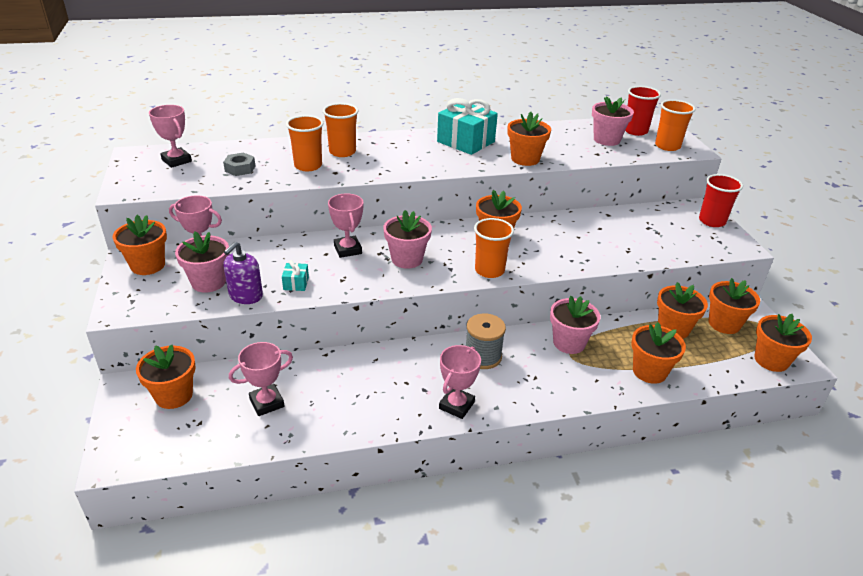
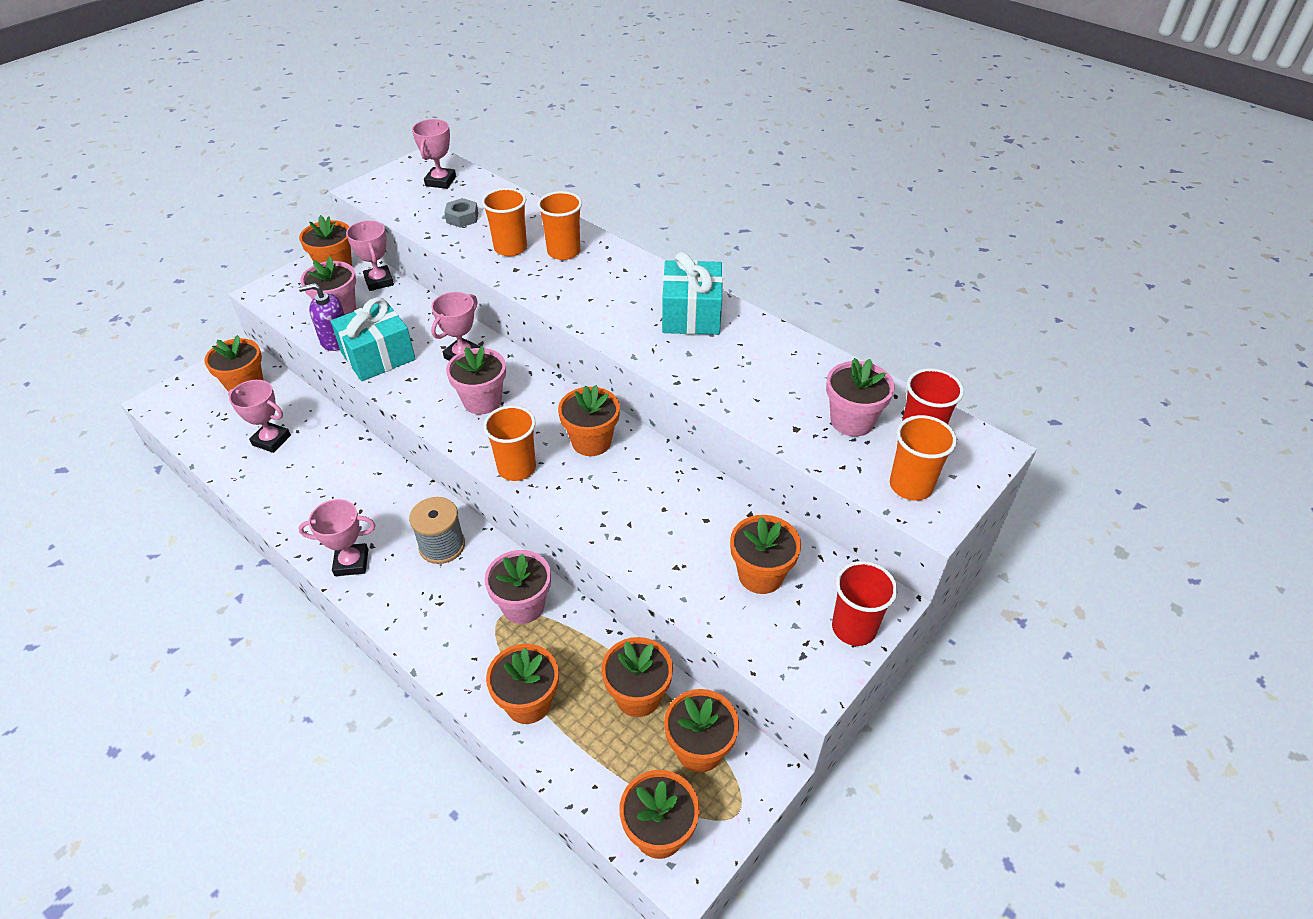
camera: 55 degrees right, 10 degrees up
turquoise gift [282,260,309,291] -> turquoise gift [331,297,416,381], size x2.26
orange flower pot [507,112,551,166] -> orange flower pot moved to [730,515,801,594]

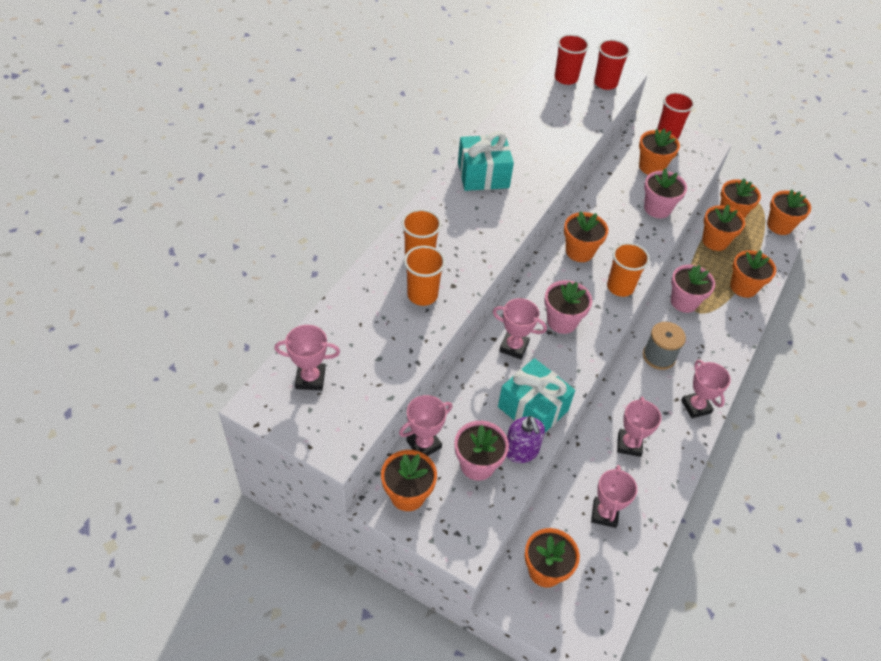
camera: 105 degrees left, 5 degrees up
grey nut [444,198,478,228] -> none
pink flower pot [826,358,895,437] -> pink flower pot moved to [644,169,687,218]
orange cup [890,415,957,501] -> red cup [594,39,630,90]
none -> pink trophy [617,397,662,457]

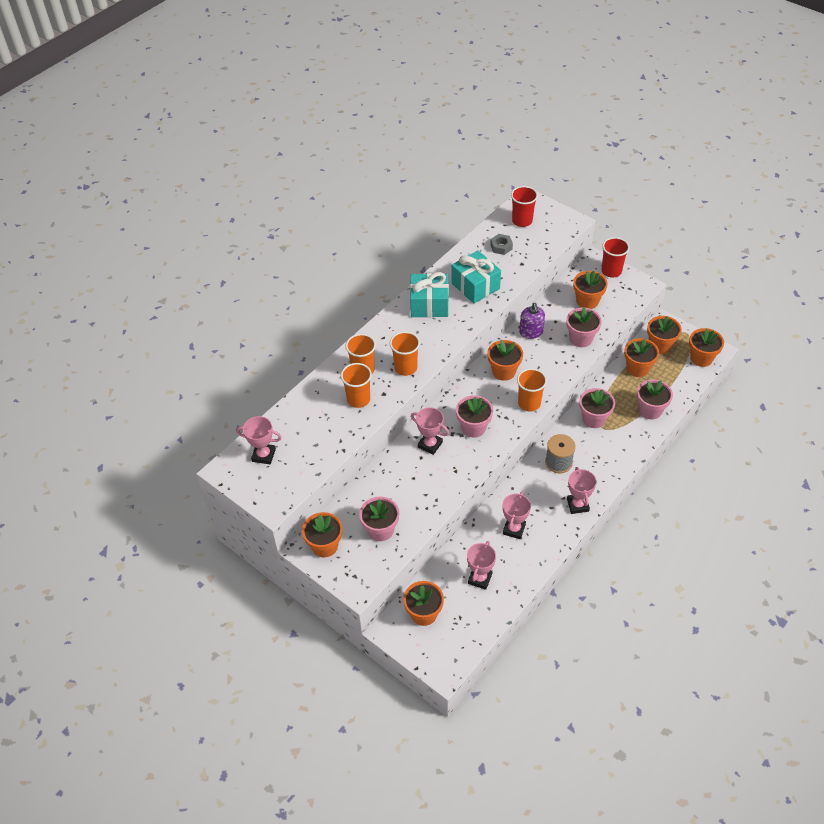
camera: 15 degrees right, 0 degrees up
pink trophy [399,395,452,456] -> none
turquoise gift [498,358,575,432] -> turquoise gift moved to [451,250,501,304]
purple soap dispenser [506,416,545,463] -> purple soap dispenser moved to [519,303,545,339]
red cup [594,39,630,90] -> none
orange flower pot [730,250,776,298] -> pink flower pot [637,380,673,419]
none -> orange cup [390,331,420,376]
none -> grey nut [490,234,513,255]

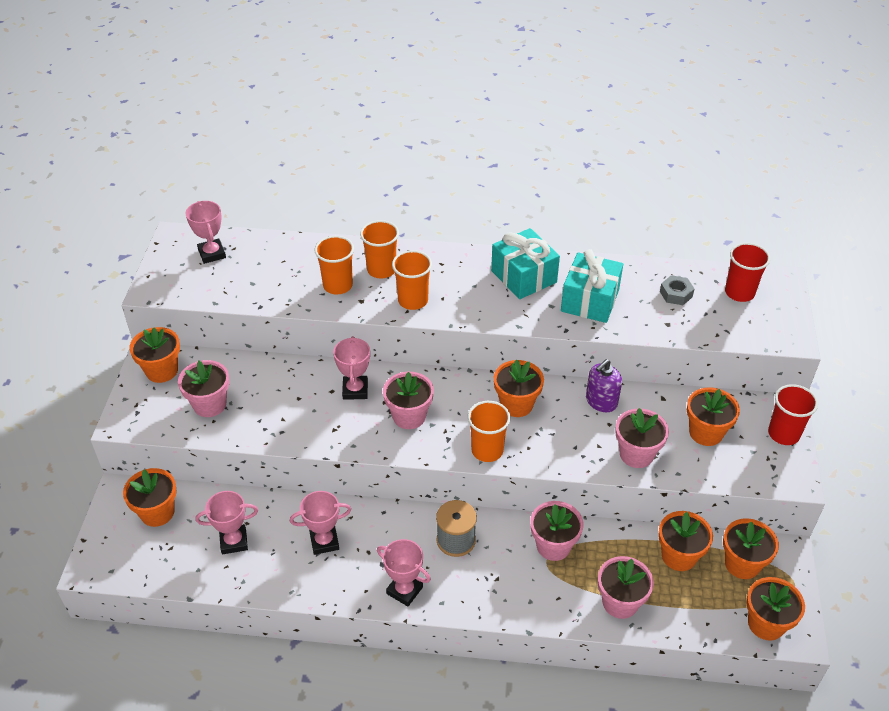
camera: 55 degrees right, 5 degrees down
pink trophy [567,467,597,514] -> pink trophy turned 75 degrees clockwise [377,539,431,606]

